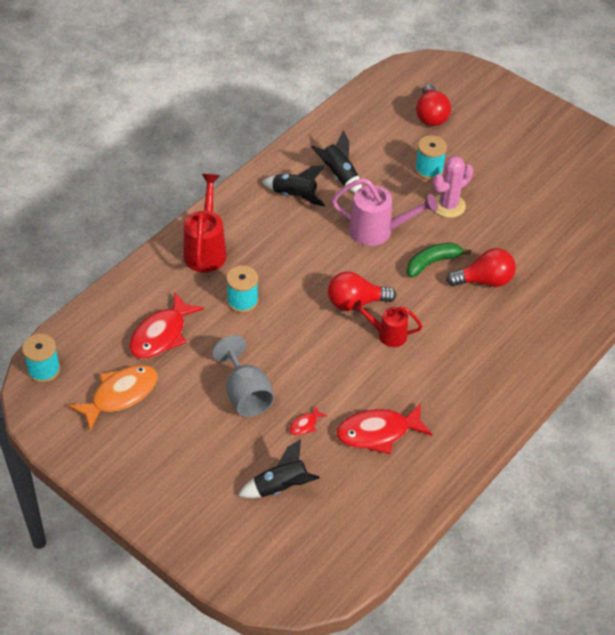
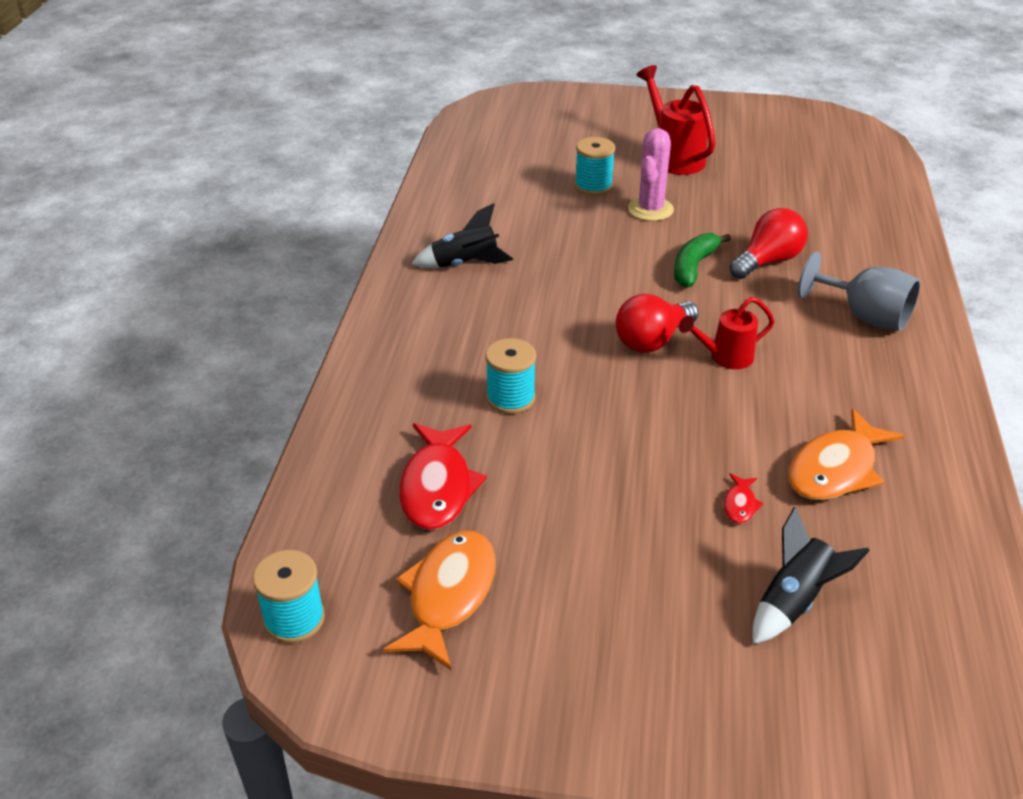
camera: 30 degrees left, 10 degrees down
red watering can [183,174,226,273] -> red watering can moved to [636,65,716,175]
grey goblet [212,335,274,417] -> grey goblet moved to [798,251,920,331]
black rocket [311,130,362,193] -> none
pink watering can [331,178,438,246] -> none
red fish [336,403,432,454] -> orange fish [788,408,904,500]
red light bulb [416,84,451,126] -> none

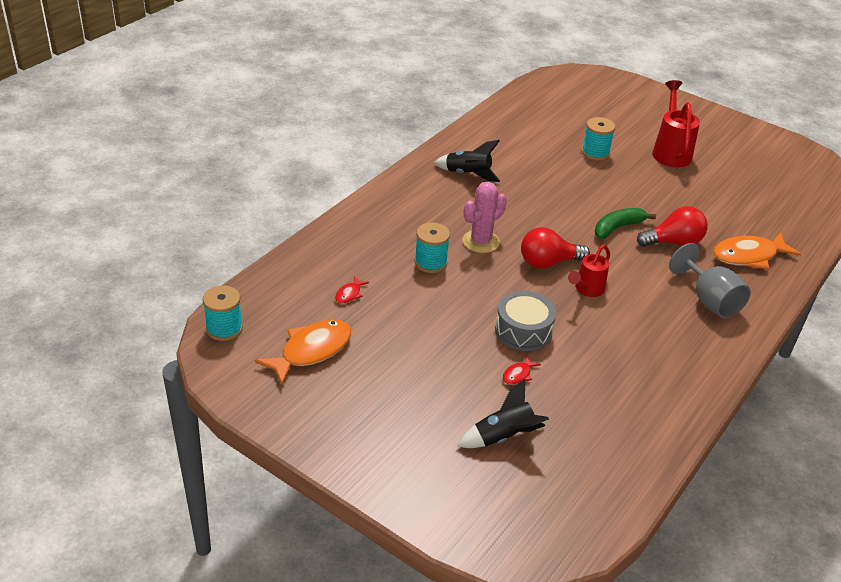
camera: 25 degrees right, 0 degrees up
red fish [399,423,487,530] -> red fish [335,276,369,303], size x0.45
pink cactus [628,128,674,221] -> pink cactus moved to [463,182,507,253]
red watering can [679,297,775,369] -> red watering can turned 60 degrees counterclockwise [568,245,610,297]
orange fish [788,408,904,500] -> orange fish moved to [713,232,801,269]
none -> grey drum [495,291,556,351]

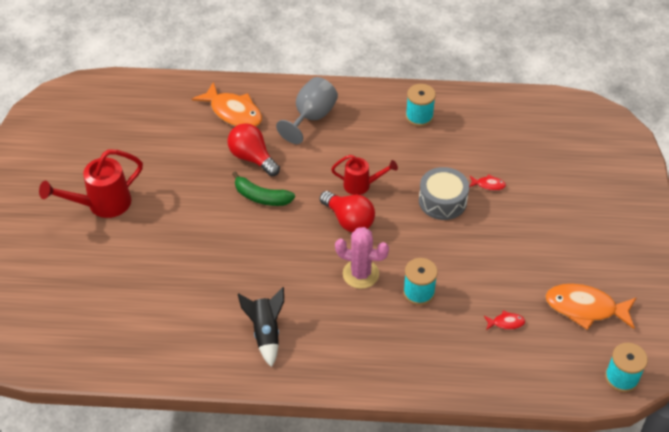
camera: 120 degrees left, 10 degrees up
black rocket [457,379,549,448] -> none
turquoise spool [581,117,615,161] -> turquoise spool moved to [406,84,436,127]

